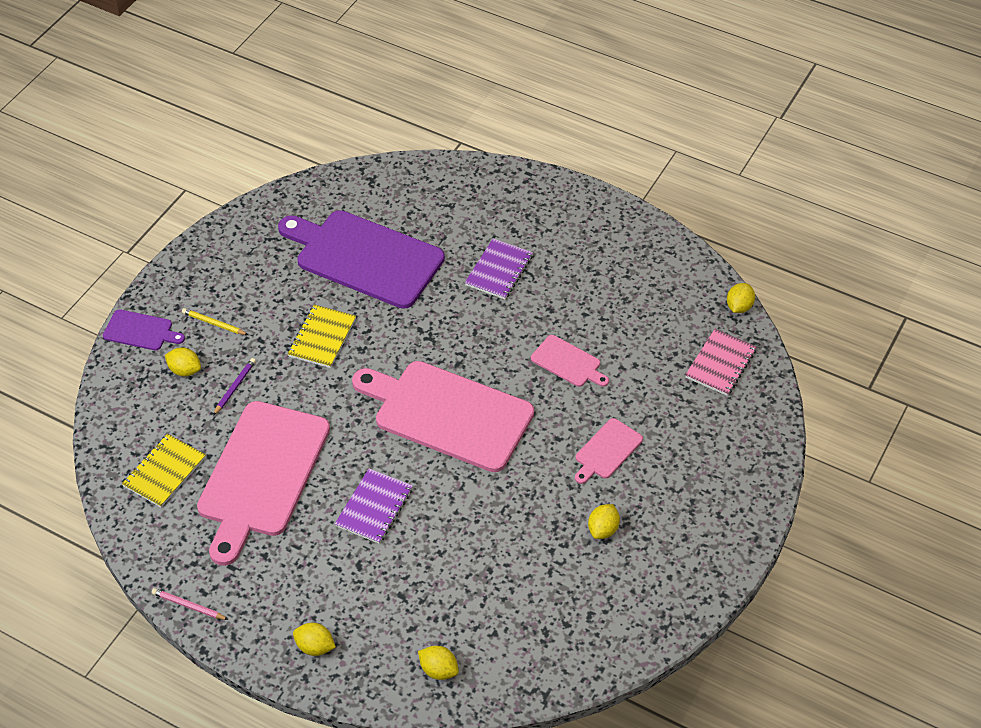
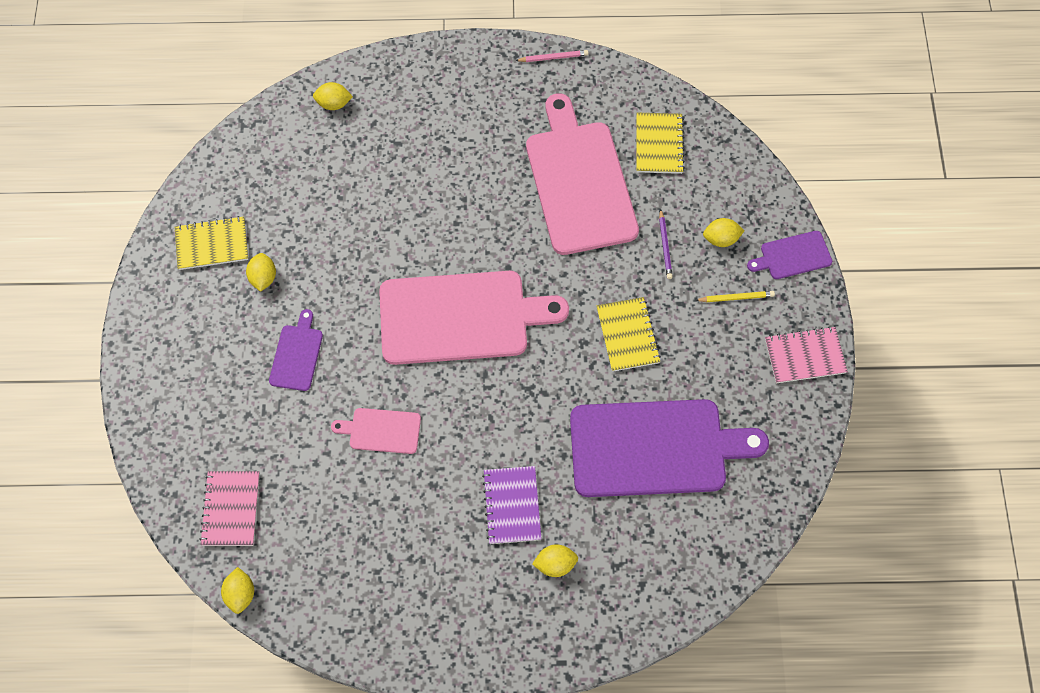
camera: 150 degrees right, 15 degrees up
yellow lemon [293,623,336,656] -> yellow lemon moved to [532,544,578,577]
purple notebook [335,469,413,544] -> none
pink cutting board [575,418,643,484] -> purple cutting board [269,309,323,391]
none -> yellow notebook [175,216,248,270]
none -> pink notebook [765,326,848,383]

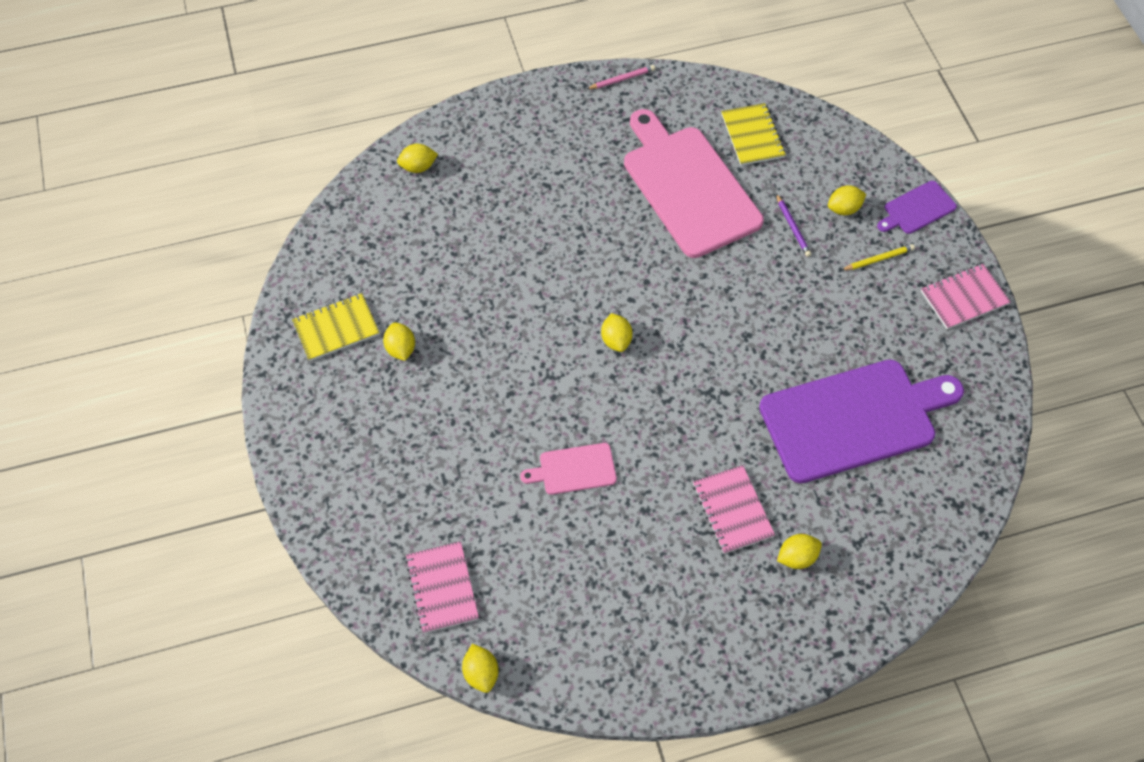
camera: 15 degrees left, 5 degrees down
purple cutting board [269,309,323,391] -> none
pink cutting board [379,271,569,365] -> yellow lemon [601,313,633,352]
purple notebook [482,466,542,544] -> pink notebook [693,465,775,554]
yellow notebook [597,297,661,372] -> none

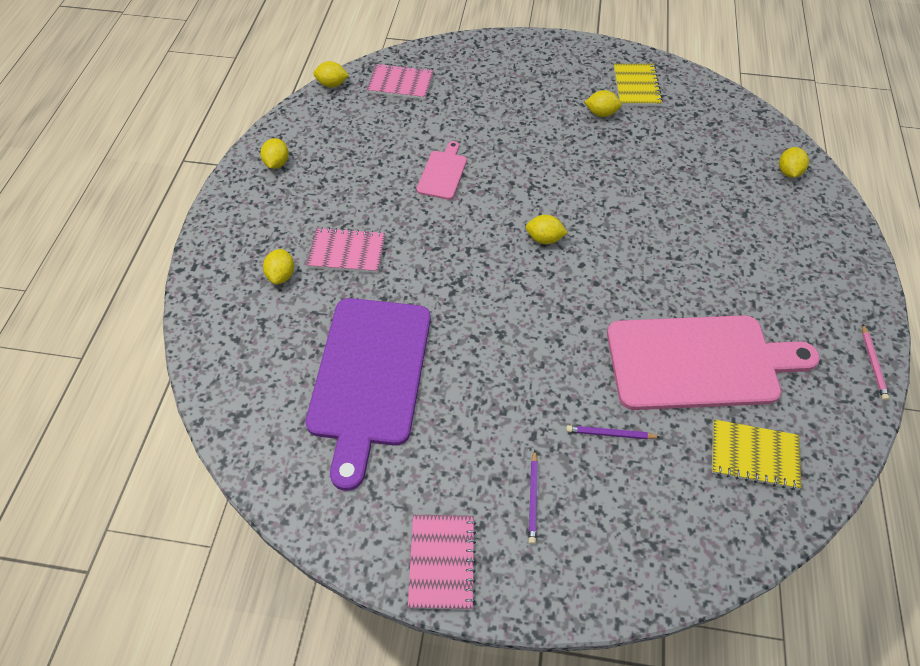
camera: 115 degrees right, 5 degrees down
yellow lemon [828,185,866,215] -> yellow lemon moved to [261,138,289,169]
yellow pencil [842,244,915,271] -> purple pencil [528,450,538,544]
purple cutting board [877,181,957,234] -> none

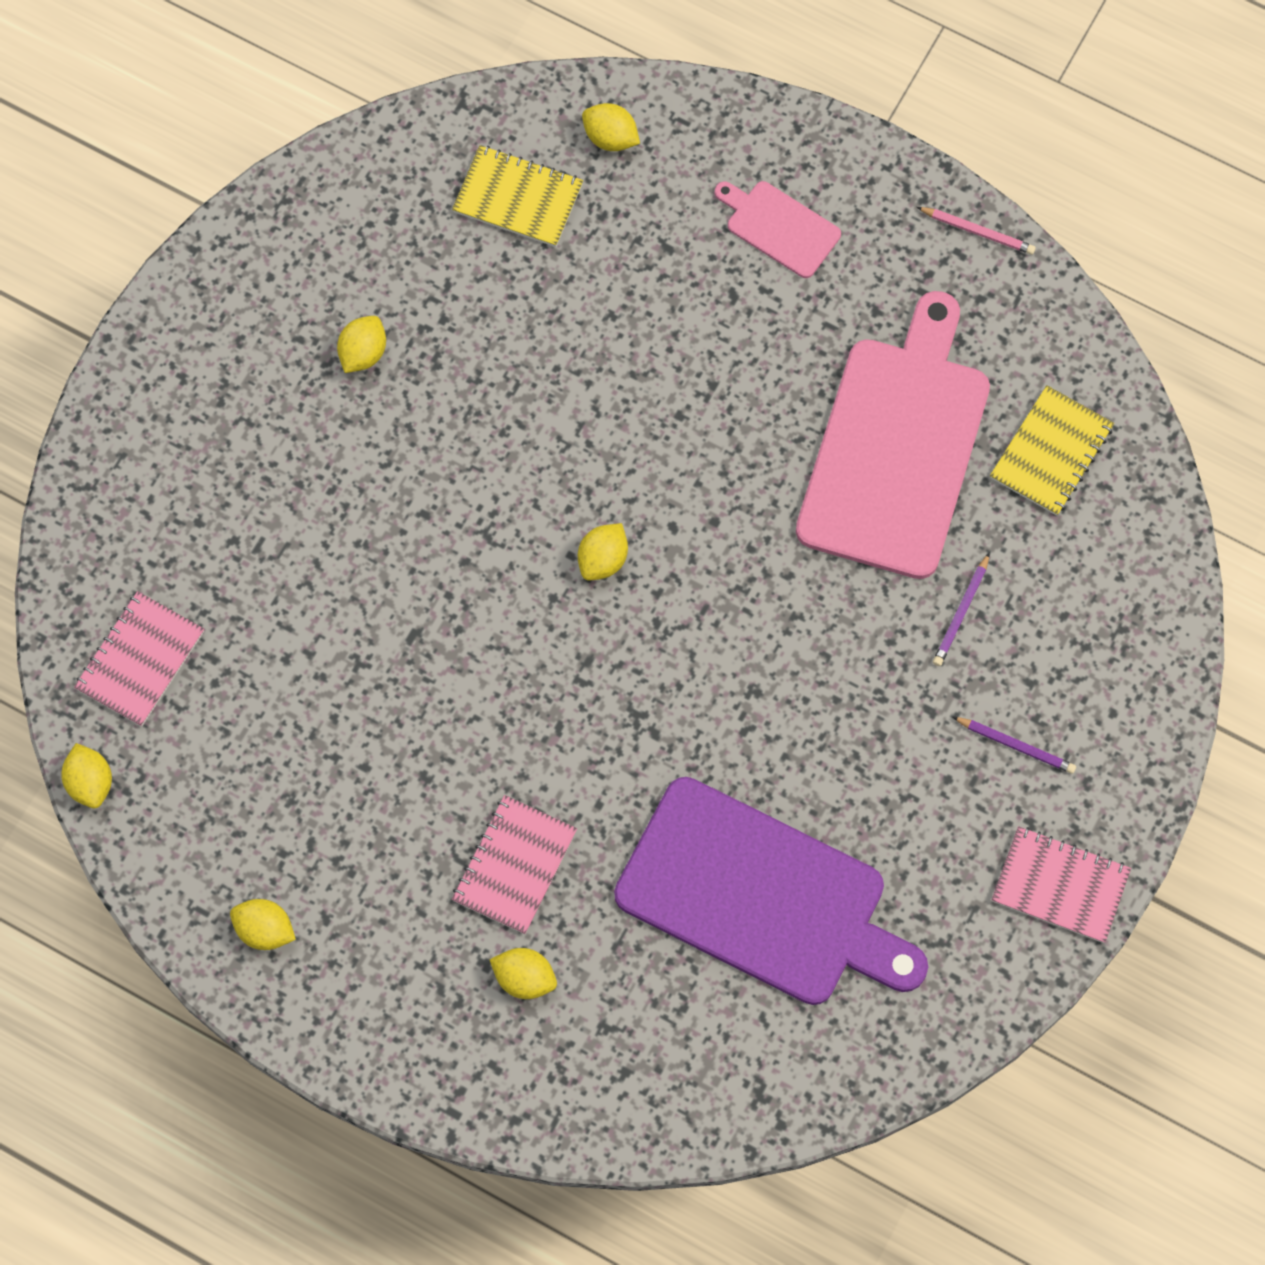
camera: 70 degrees left, 15 degrees up
yellow lemon [313,61,349,88] -> yellow lemon turned 45 degrees counterclockwise [61,743,112,808]
pink cutting board [416,141,467,200] -> pink cutting board moved to [715,181,841,278]
yellow notebook [614,64,663,106] -> yellow notebook moved to [452,145,583,247]

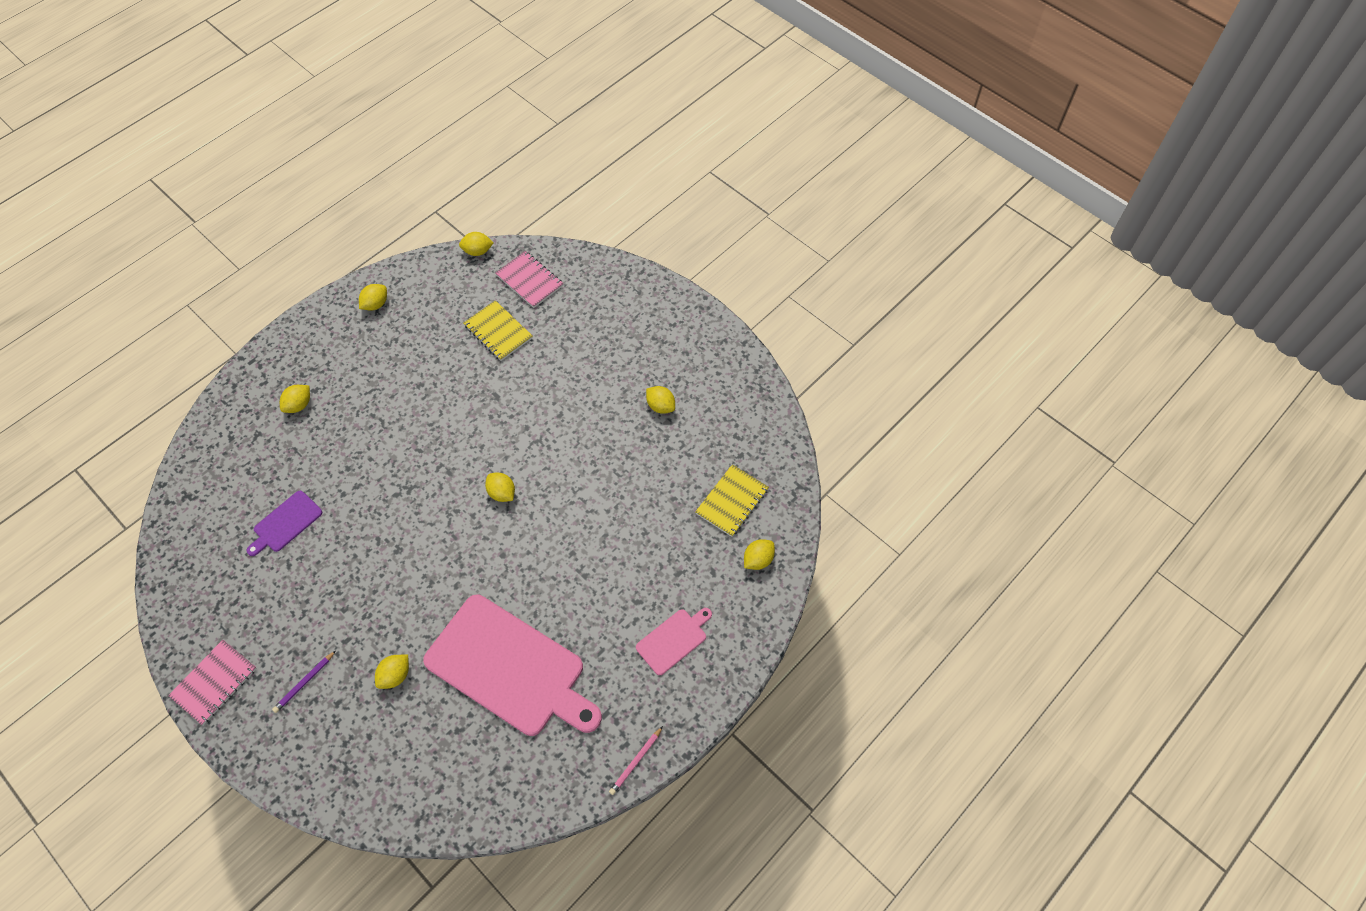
camera: 105 degrees right, 10 degrees down
pink notebook [452,795,577,934] -> none
purple cutting board [614,777,928,1005] -> purple cutting board [247,491,322,556], size x0.45
purple pencil [933,552,990,666] -> yellow lemon [375,655,409,689]
yellow notebook [990,385,1114,516] -> yellow notebook moved to [463,300,533,361]

